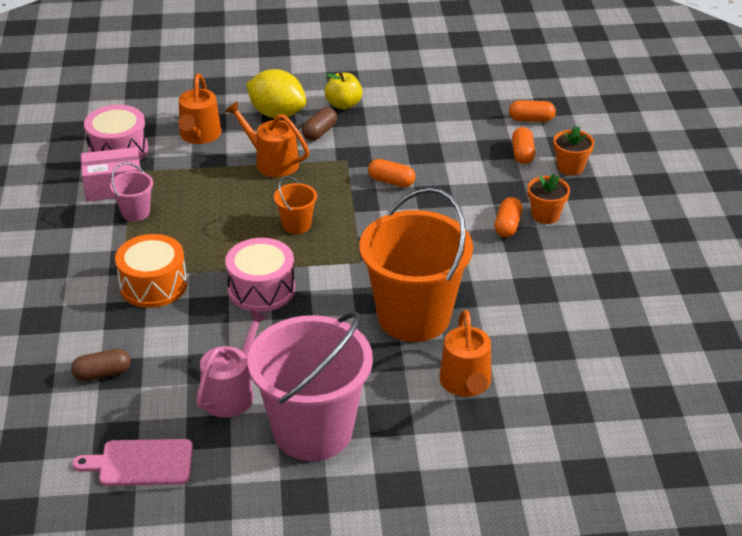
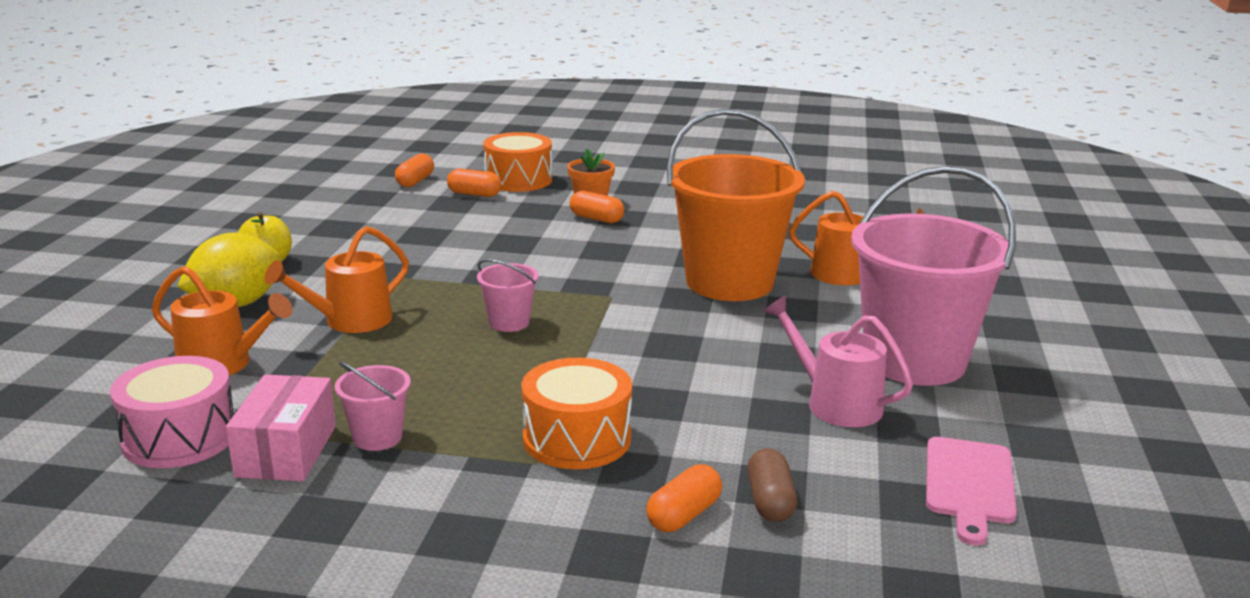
camera: 75 degrees left, 15 degrees down
pink drum [225,238,295,312] -> none
orange bucket [274,176,317,234] -> pink bucket [477,259,539,332]
brown capsule [302,107,337,141] -> none
orange capsule [368,159,415,187] -> orange capsule moved to [646,464,722,532]
orange flower pot [553,126,594,175] -> orange drum [483,132,552,192]

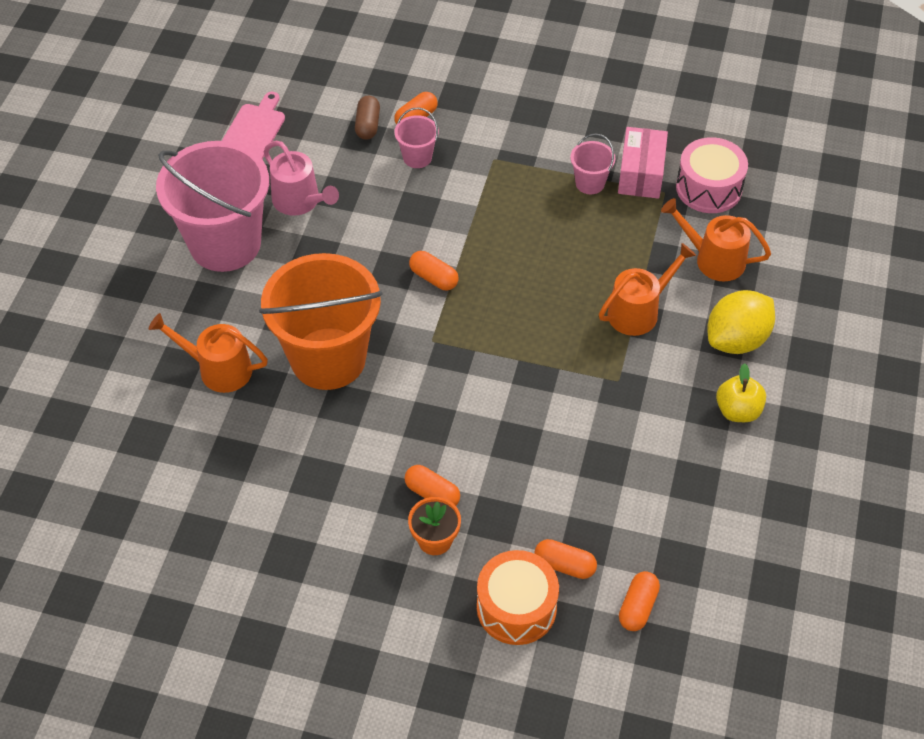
camera: 175 degrees left, 30 degrees up
pink bucket [477,259,539,332] -> pink bucket moved to [394,107,439,168]
orange drum [522,358,632,469] -> none
none -> orange capsule [409,251,459,290]

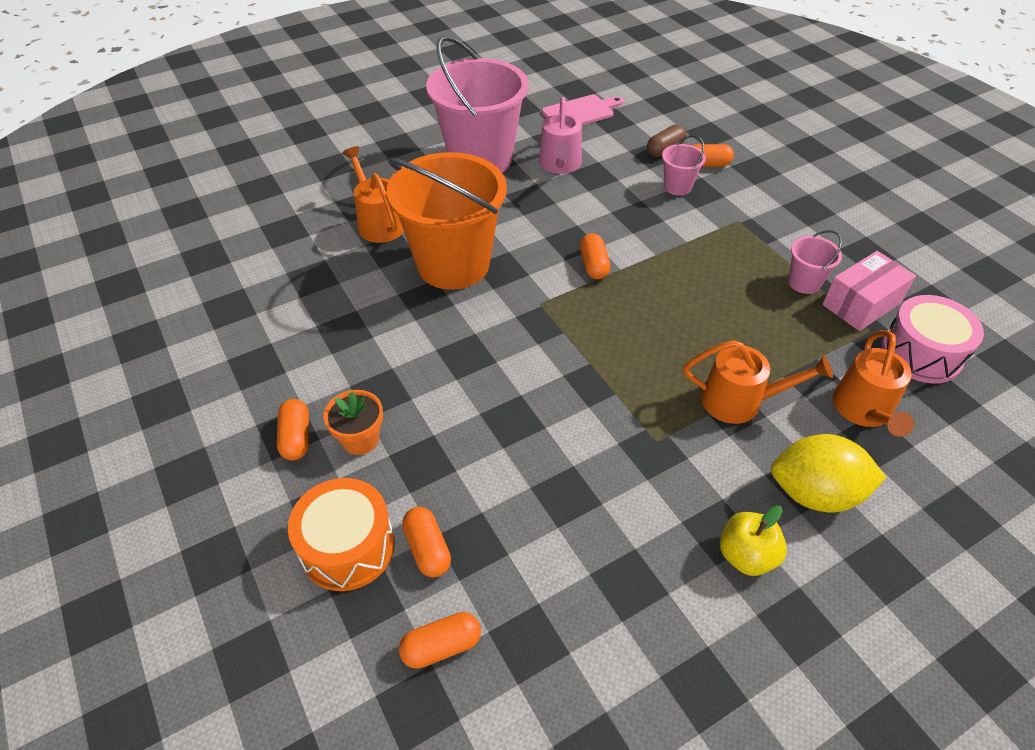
camera: 45 degrees right, 5 degrees down
orange capsule [404,465,460,506] -> orange capsule moved to [277,399,309,460]
orange watering can [661,198,771,281] -> orange watering can turned 150 degrees counterclockwise [833,330,914,437]

